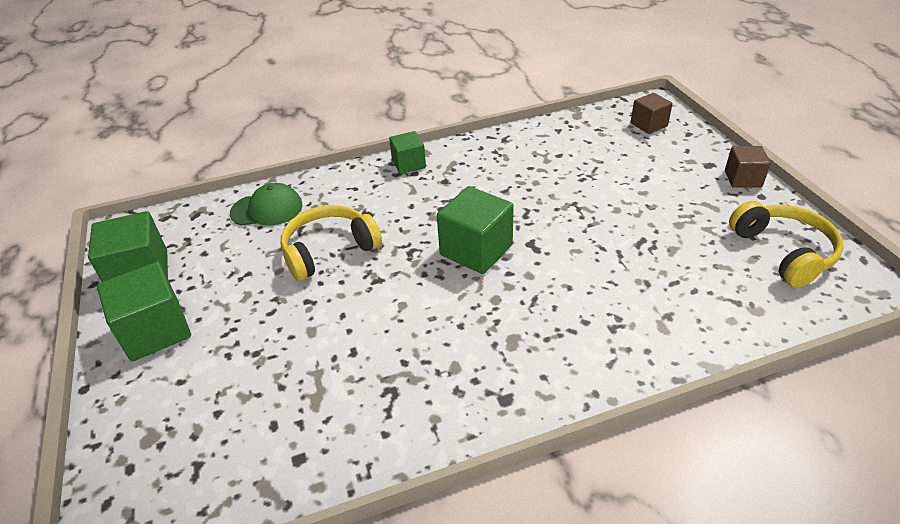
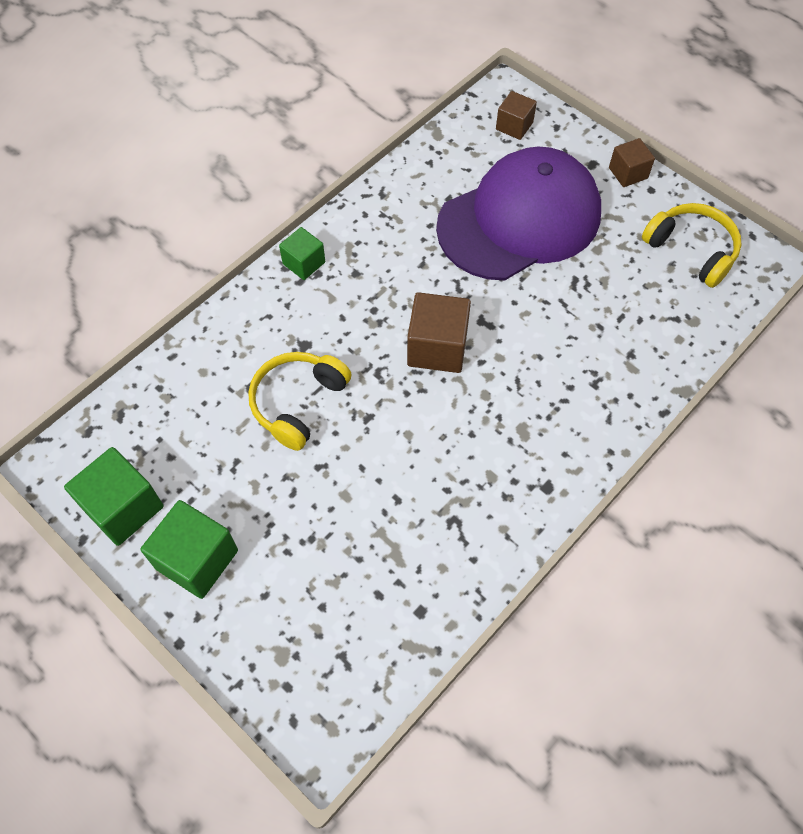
camera: 30 degrees left, 20 degrees up
green cap [230,183,303,226] -> none
green cube [437,186,514,274] -> brown cube [407,292,471,373]
none -> purple cap [436,147,601,280]

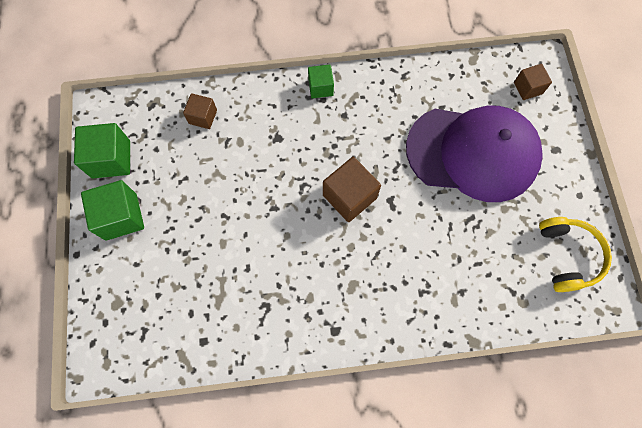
camera: 40 degrees right, 10 degrees up
yellow headphones [248,352,352,451] -> none
brown cube [609,138,655,187] -> brown cube moved to [183,93,217,129]

